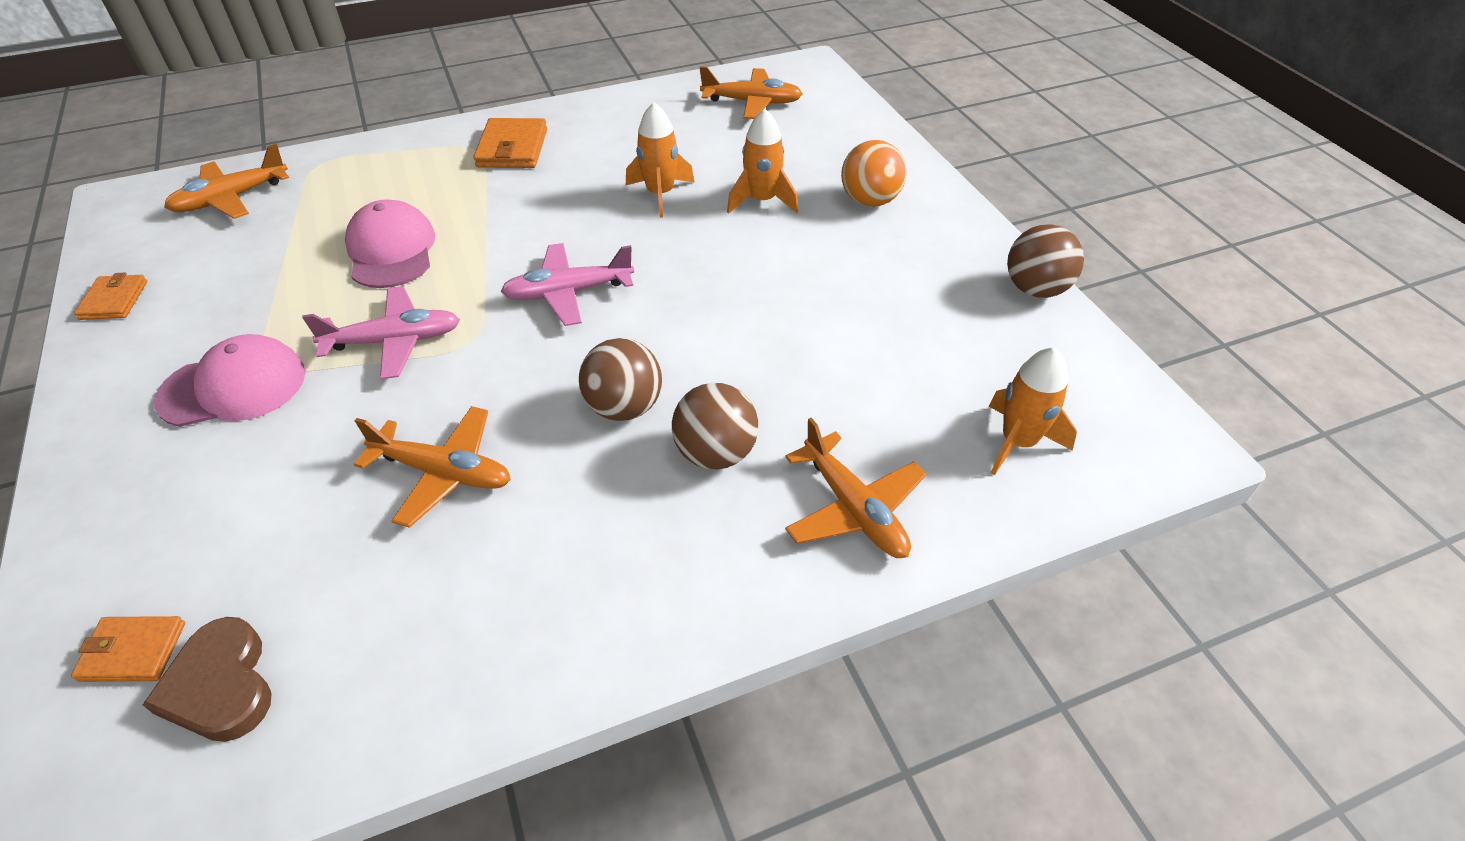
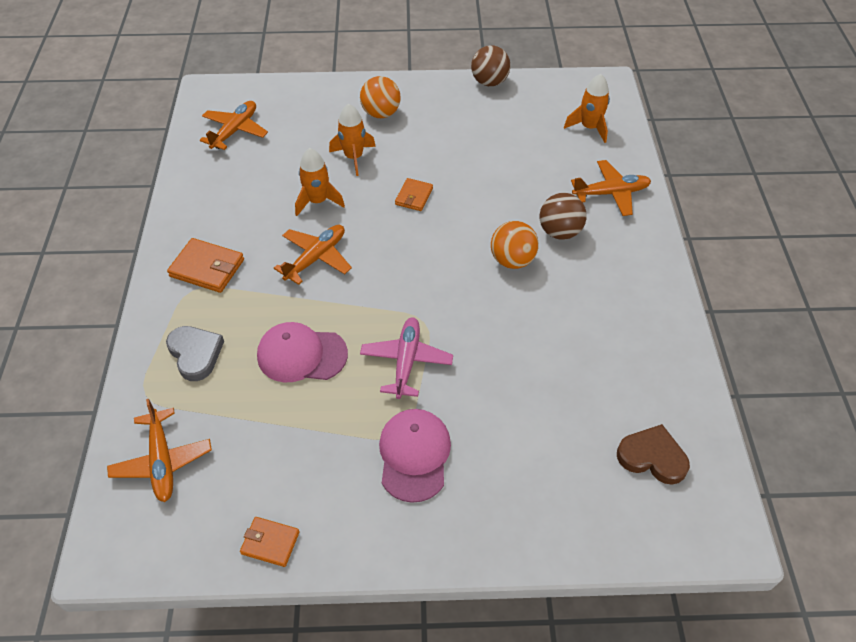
camera: 70 degrees left, 5 degrees up
orange wallet [71,616,185,682] -> orange wallet moved to [395,178,433,211]
brown heart [143,617,272,742] -> brown heart turned 150 degrees counterclockwise [617,424,690,485]
orange plane [354,406,511,528] -> orange plane moved to [274,225,352,285]
pink plane [500,243,634,326] -> none
brown ball [579,338,662,421] -> orange ball [491,221,539,269]
none -> grey heart [166,326,224,381]

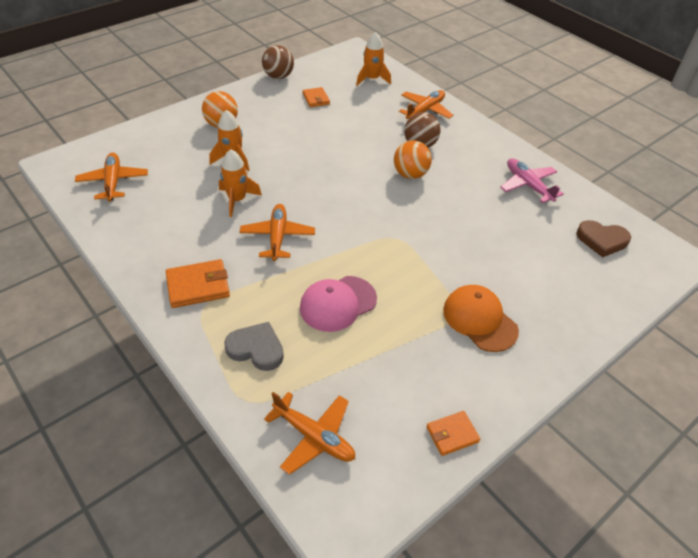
camera: 40 degrees left, 5 degrees down
pink plane [360,317,453,399] -> pink plane moved to [500,158,564,203]
pink cap [379,409,451,503] -> orange cap [443,285,519,352]
orange wallet [395,178,433,211] -> orange wallet moved to [303,87,330,107]
brown heart [617,424,690,485] -> brown heart turned 150 degrees counterclockwise [576,220,631,257]

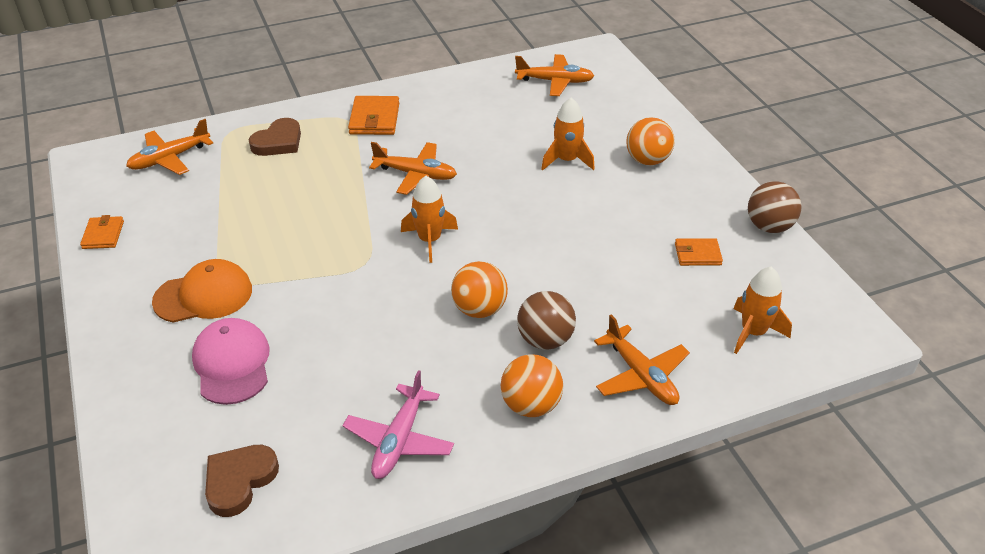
camera: 110 degrees right, 5 degrees down
orange rocket [219,149,262,217] -> orange rocket moved to [401,176,458,263]
grey heart [224,322,284,371] -> brown heart [249,118,301,156]
pink cap [300,276,377,332] -> pink cap moved to [192,318,270,405]
pink plane [500,158,564,203] -> pink plane turned 120 degrees clockwise [343,370,454,479]
none -> orange ball [501,354,563,417]

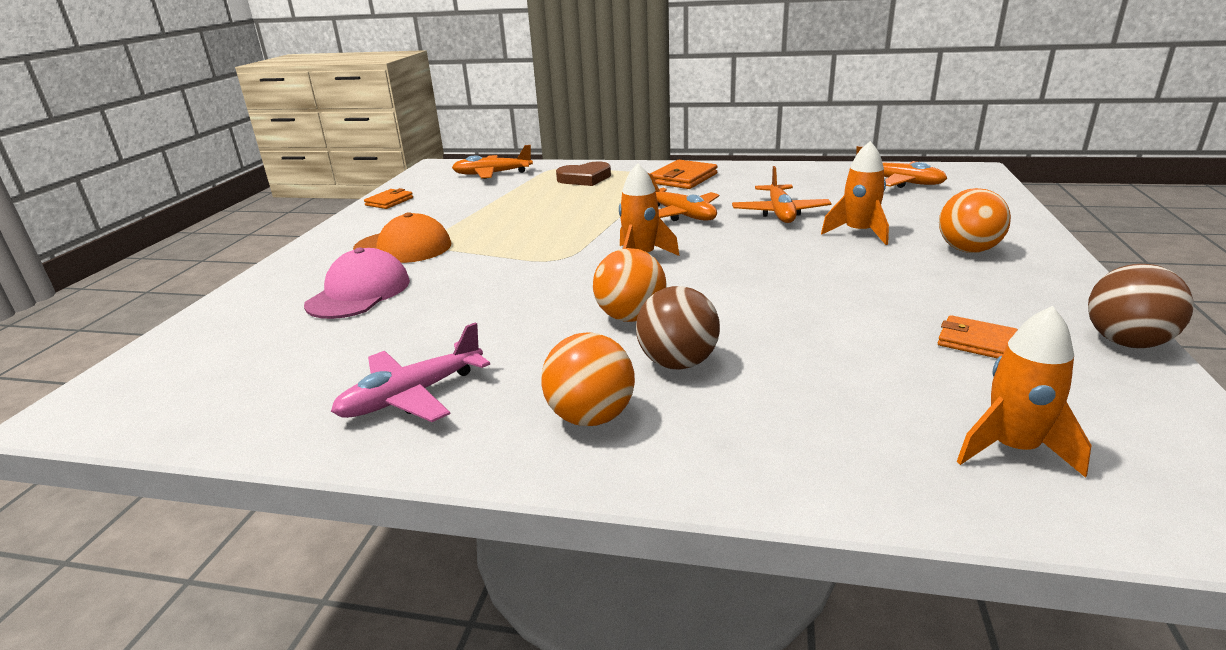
camera: 35 degrees right, 15 degrees down
brown heart [205,445,279,517] -> none
orange plane [594,314,690,405] -> orange plane moved to [732,166,832,223]

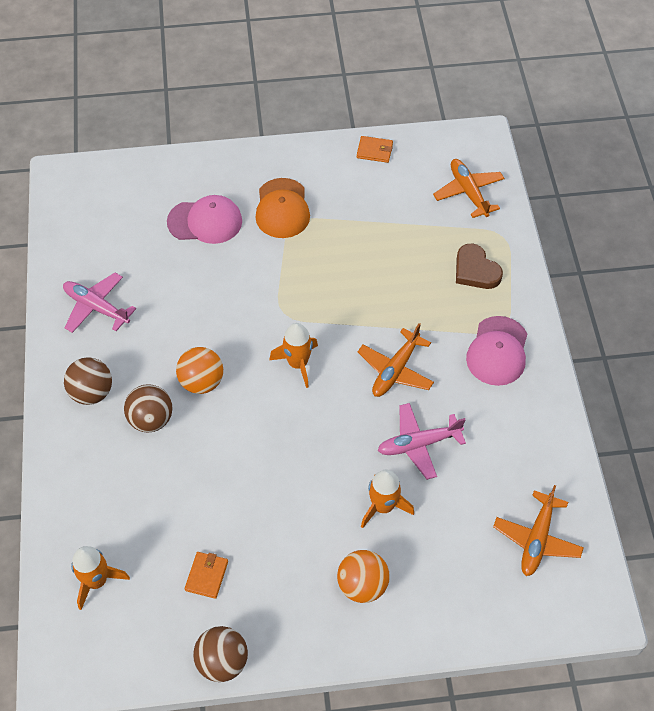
camera: 70 degrees right, 30 degrees up
orange ball [541,332,635,426] -> brown ball [64,357,112,405]
orange wallet [650,160,718,189] -> pink cap [466,316,527,386]
orange plane [732,166,832,223] -> pink plane [378,403,466,480]

